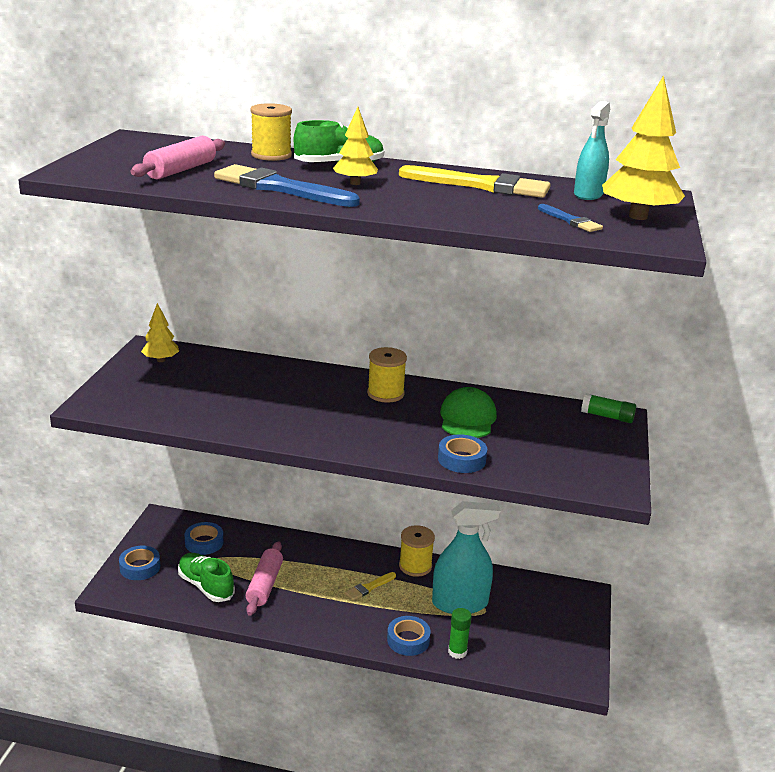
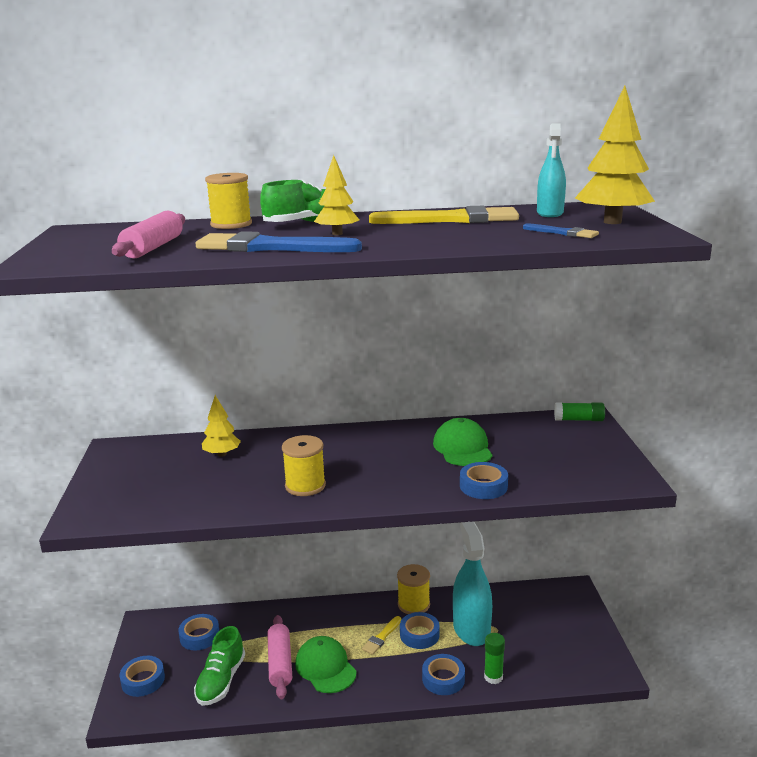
camera: 15 degrees left, 5 degrees down
yellow tree [141,303,179,362] -> yellow tree moved to [202,395,241,457]
green shoe [178,553,235,602] -> green shoe turned 105 degrees counterclockwise [194,626,245,706]
yellow spool [367,347,407,403] -> yellow spool moved to [282,435,326,496]
turquoise spray bottle [432,501,501,614] -> turquoise spray bottle turned 75 degrees counterclockwise [453,521,492,646]
none -> green cap [295,636,357,693]
none -> blue tape [400,612,440,649]

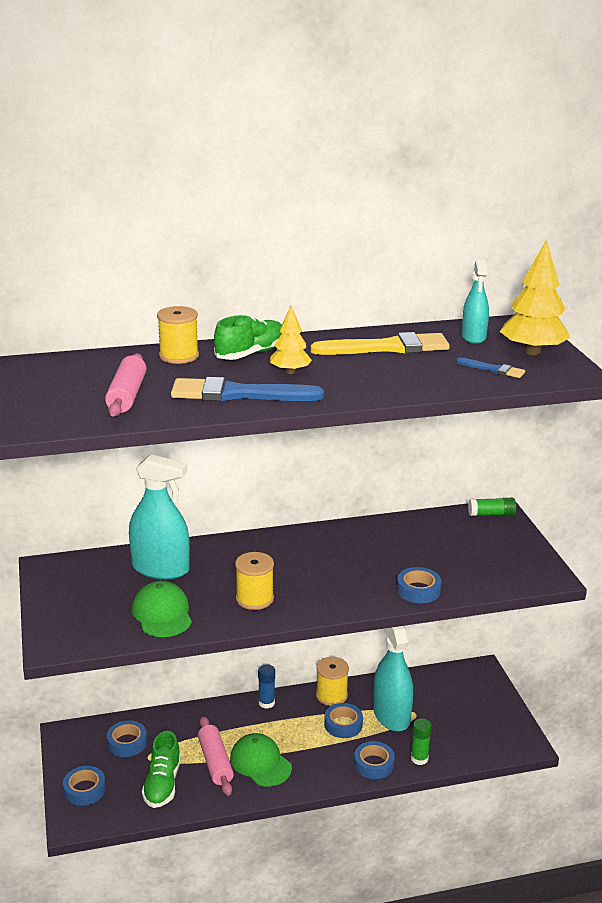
camera: 10 degrees left, 5 degrees up
yellow tree [202,395,241,457] -> turquoise spray bottle [129,454,190,579]
yellow brush [362,616,401,655] -> none
green cap [433,418,492,466] -> green cap moved to [132,581,192,637]
none -> blue glue stick [258,664,275,709]

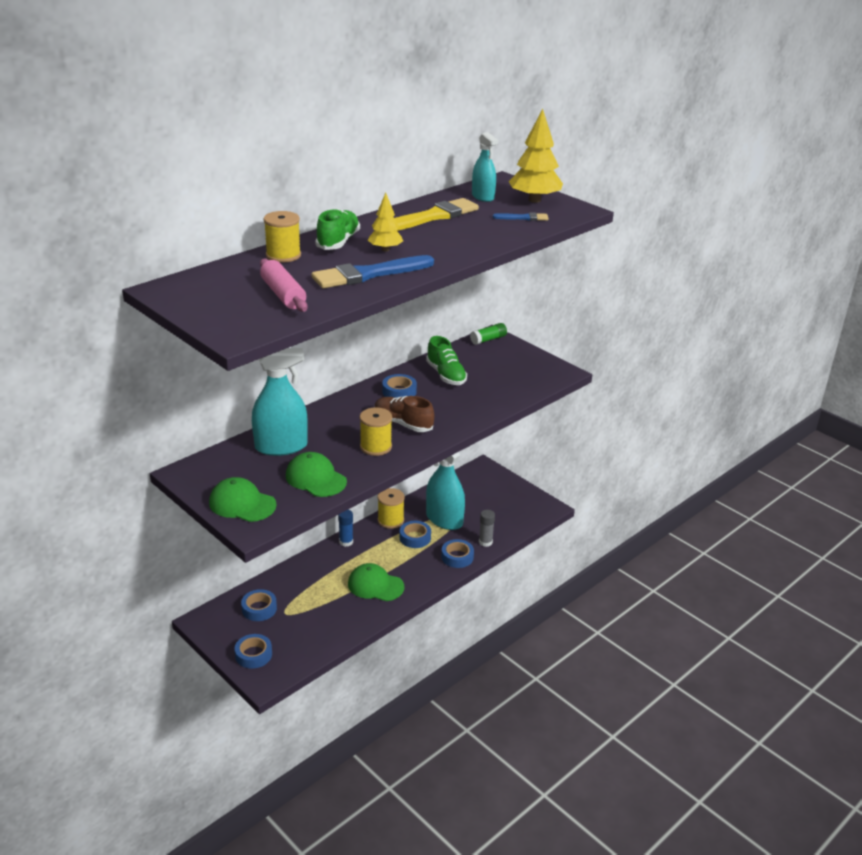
camera: 30 degrees left, 5 degrees up
green shoe [142,731,181,808] -> green shoe moved to [426,336,467,385]
pink rolling pin [198,716,234,796] -> none
blue tape [397,567,441,603] -> blue tape moved to [382,374,417,398]
green glue stick [411,718,432,765] -> grey glue stick [479,510,495,547]
none -> green cap [209,477,277,522]
none -> brown shoe [374,396,434,432]

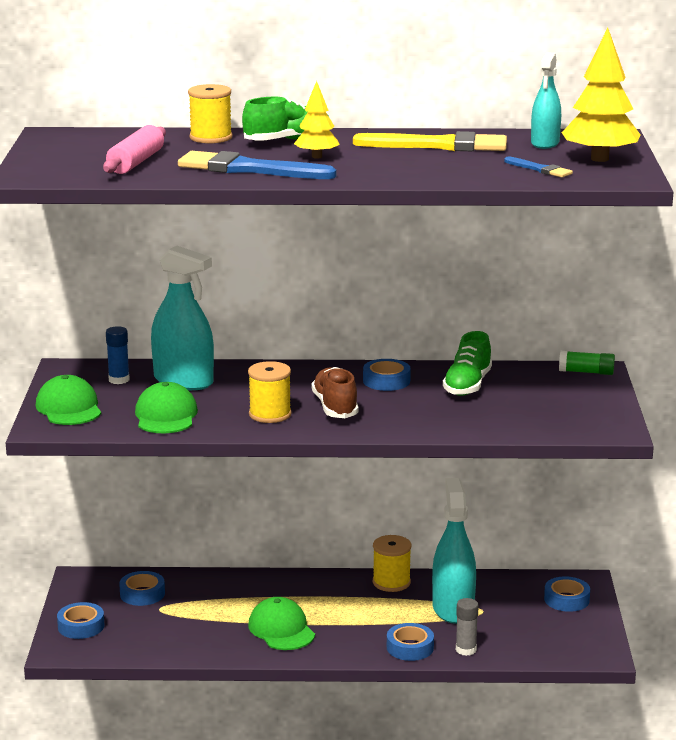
camera: 45 degrees right, 10 degrees down
blue glue stick [338,510,353,547] -> blue glue stick moved to [106,326,130,384]
blue tape [400,521,431,548] -> blue tape moved to [544,576,590,612]

